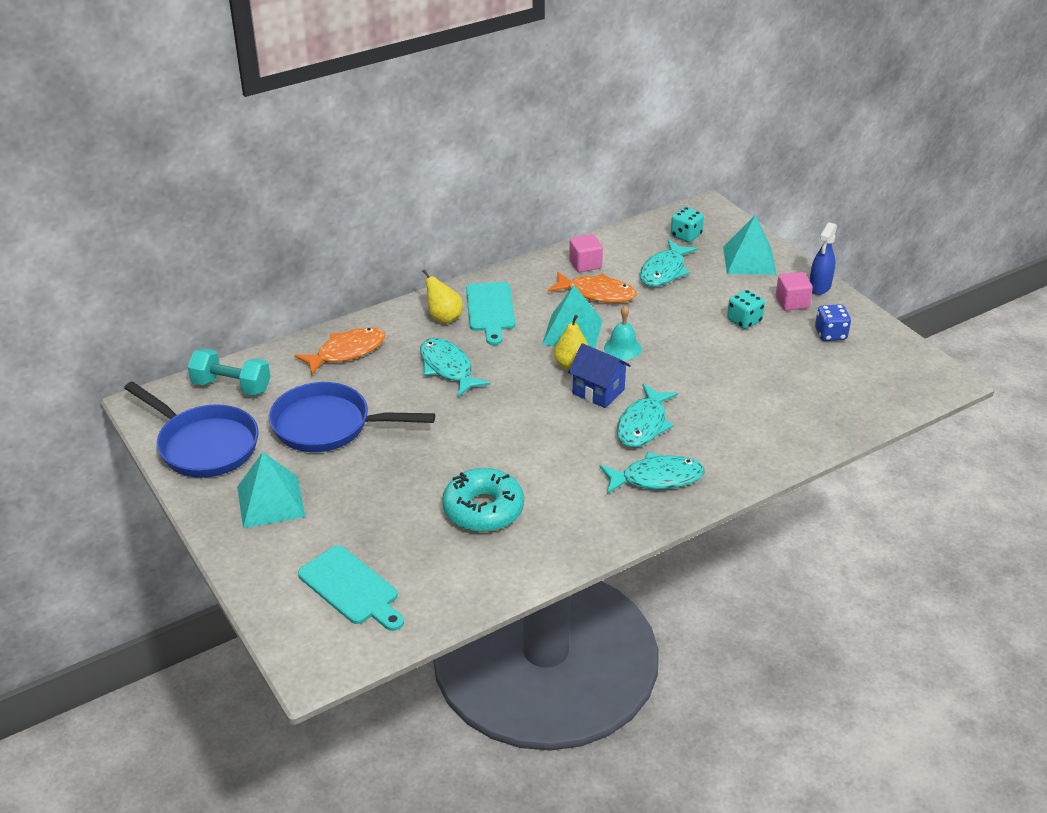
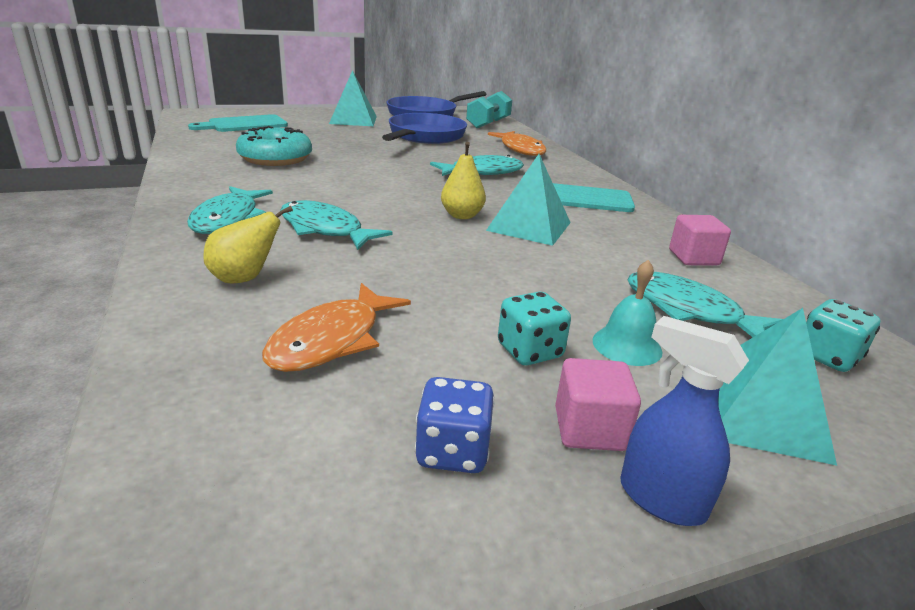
camera: 100 degrees right, 10 degrees down
yellow pear [422,269,463,324] -> yellow pear moved to [203,206,293,283]
orange fish [548,272,637,303] -> orange fish moved to [262,283,411,372]
blue house [568,343,631,408] -> none
turquoise bell [604,306,642,360] -> turquoise bell moved to [593,260,663,366]

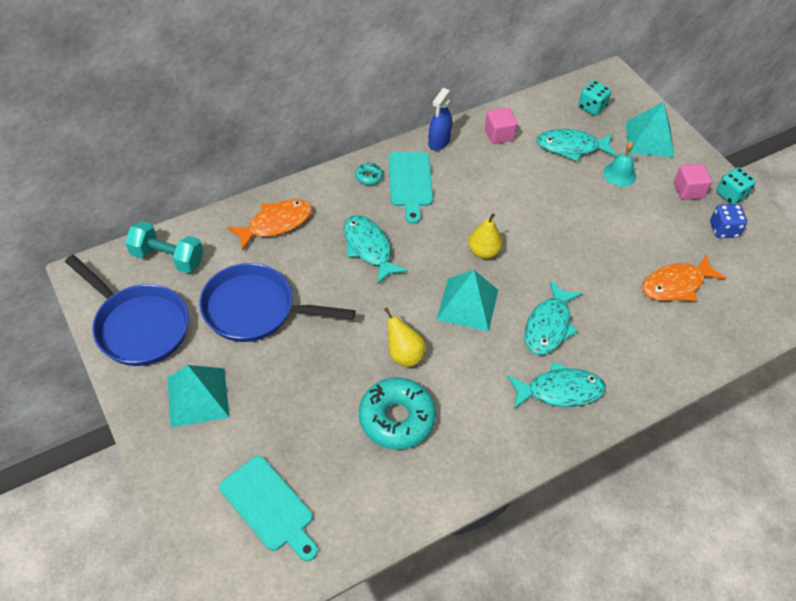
camera: 100 degrees left, 25 degrees up
yellow pear [203,206,293,283] -> yellow pear moved to [384,307,426,367]
orange fish [262,283,411,372] -> orange fish turned 135 degrees clockwise [642,254,726,302]
turquoise pyramid [486,154,571,246] -> turquoise pyramid moved to [437,270,498,332]
turquoise dice [498,292,571,365] -> turquoise dice moved to [716,167,756,204]
blue spray bottle [621,316,749,526] -> blue spray bottle moved to [428,88,452,151]
turquoise fish [627,272,783,337] -> turquoise fish turned 60 degrees clockwise [536,129,616,161]
none -> turquoise donut [355,162,383,185]

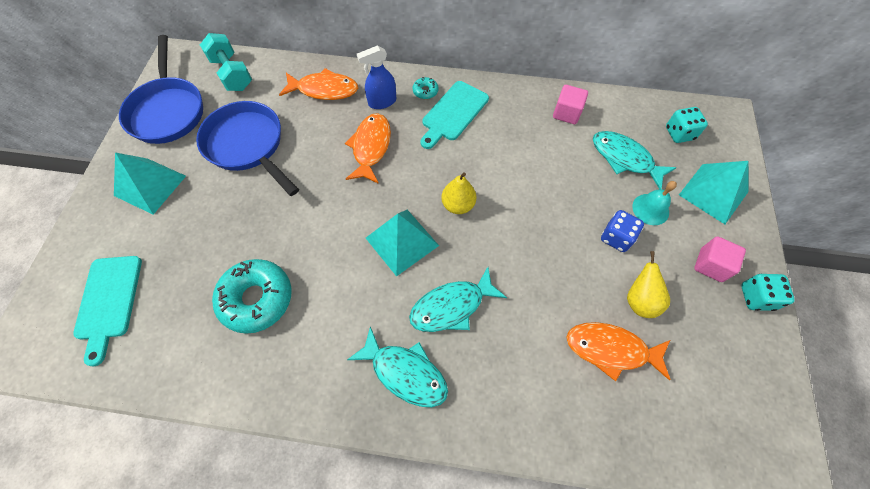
camera: 40 degrees right, 10 degrees up
turquoise fish [344,215,408,285] -> orange fish [345,113,391,184]
yellow pear [384,307,426,367] -> yellow pear moved to [627,251,670,318]
blue spray bottle [428,88,452,151] -> blue spray bottle moved to [357,45,396,109]
blue dice [710,204,747,238] -> blue dice moved to [601,210,644,252]

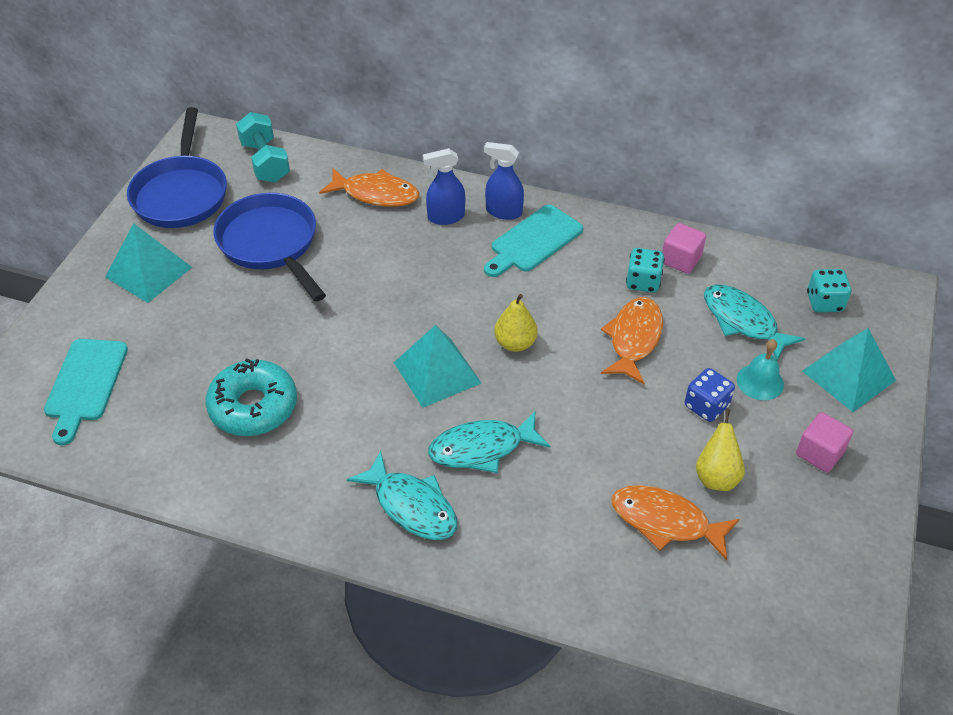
camera: 10 degrees right, 15 degrees down
orange fish [345,113,391,184] -> orange fish moved to [601,297,663,384]
turquoise donut [412,77,439,99] -> blue spray bottle [484,142,524,220]
turquoise dice [741,274,795,311] -> turquoise dice moved to [626,248,665,293]

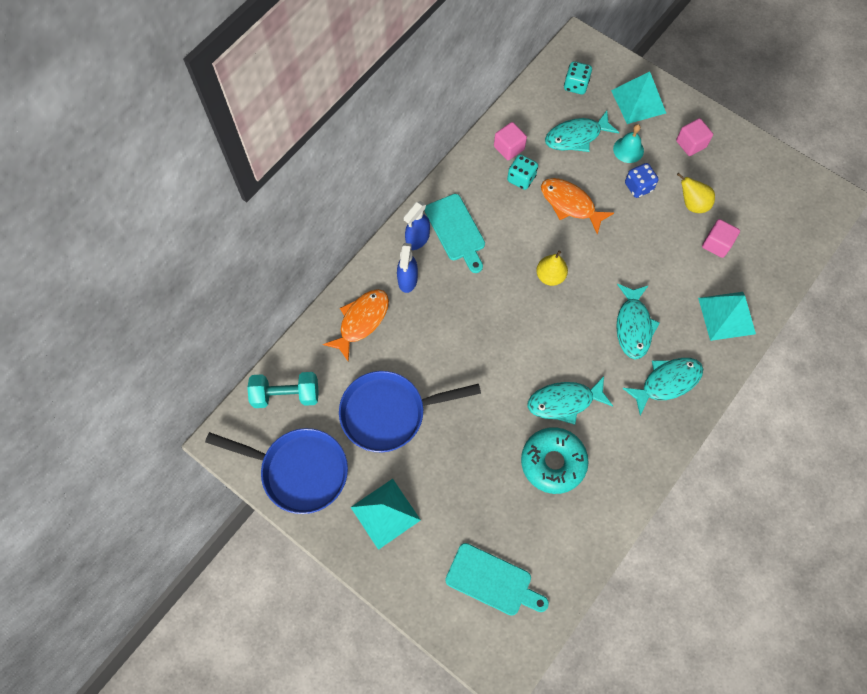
camera: 70 degrees left, 20 degrees up
turquoise pyramid [394,325,481,408] -> turquoise pyramid moved to [698,292,756,341]
orange fish [611,485,739,560] -> pink cube [702,219,740,258]
none -> turquoise fish [528,376,613,425]

